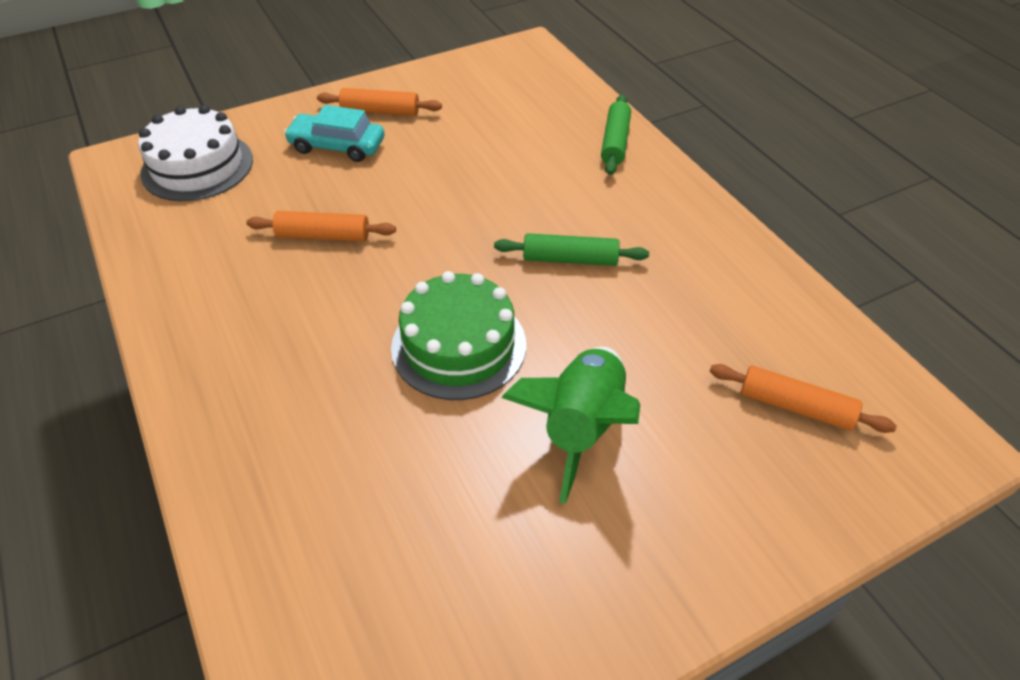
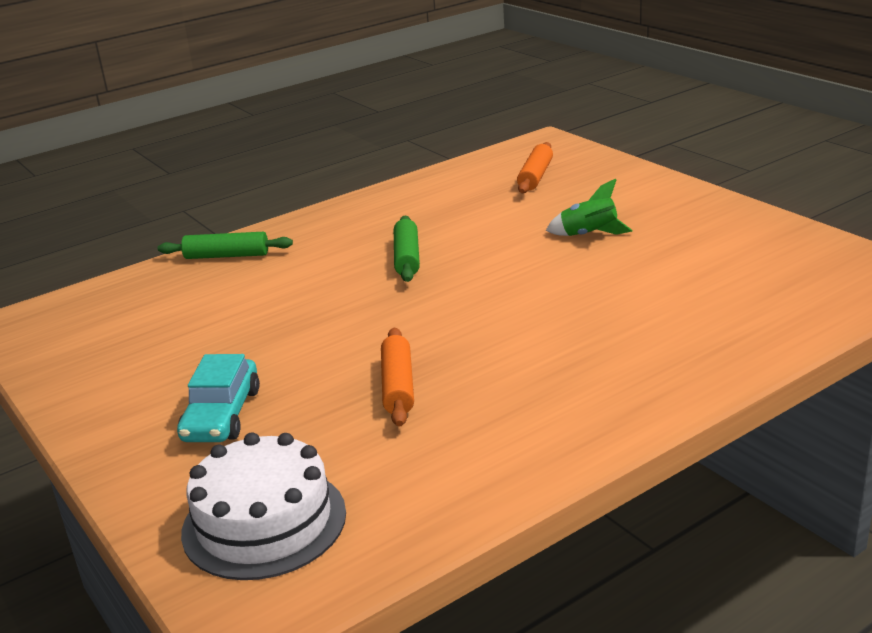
camera: 95 degrees left, 20 degrees down
orange rolling pin [317,88,442,116] -> none
green cake [391,271,526,400] -> none
green rocket [501,347,641,504] -> green rocket [546,179,632,236], size x0.60

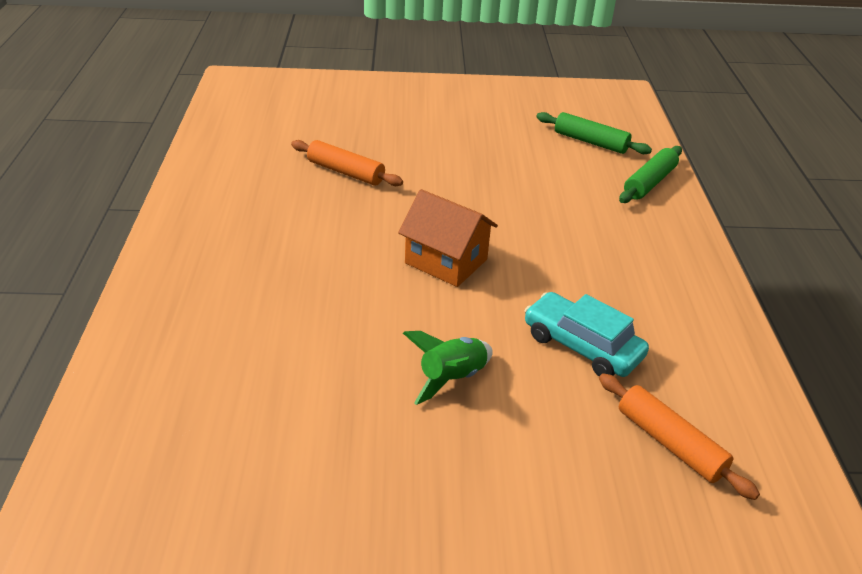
camera: 120 degrees right, 10 degrees up
turquoise car [177,354,260,442] -> turquoise car moved to [524,292,649,377]
white cake [181,432,346,580] -> none
green rolling pin [394,216,420,282] -> green rolling pin moved to [536,112,652,154]
none -> orange house [398,189,498,287]

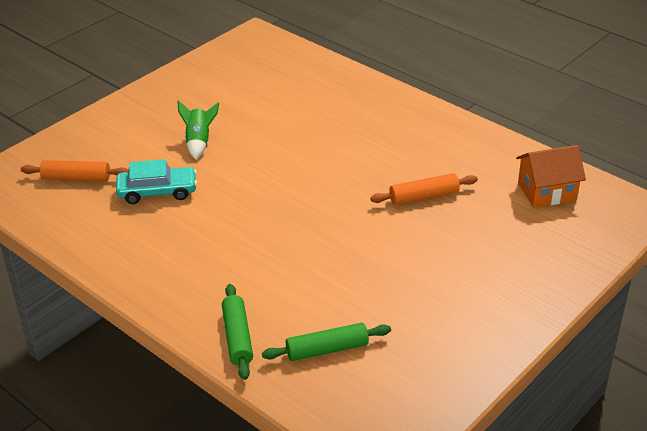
camera: 135 degrees right, 0 degrees up
orange house [398,189,498,287] -> orange house moved to [516,145,586,208]

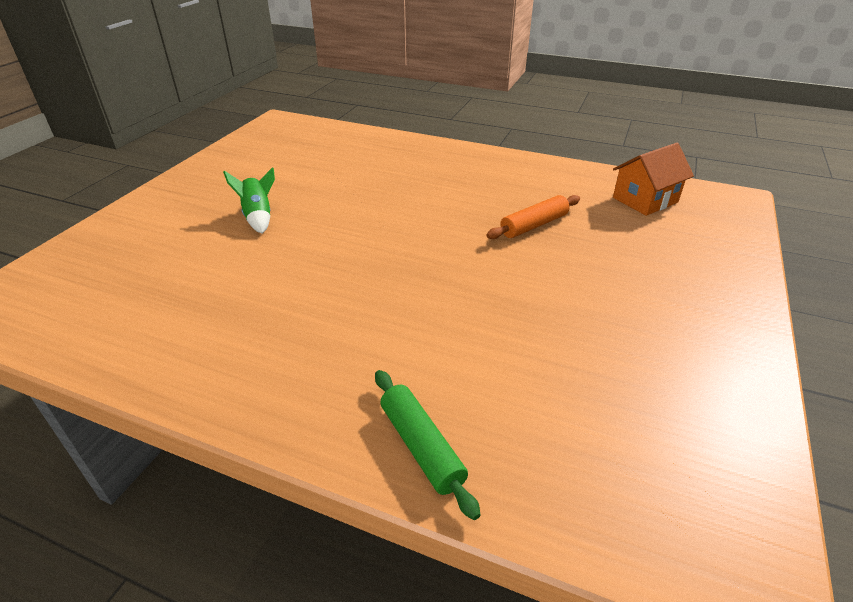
camera: 20 degrees left, 0 degrees up
orange rolling pin [21,160,128,181] -> none
turquoise car [116,159,197,204] -> none
green rolling pin [262,323,391,361] -> none

